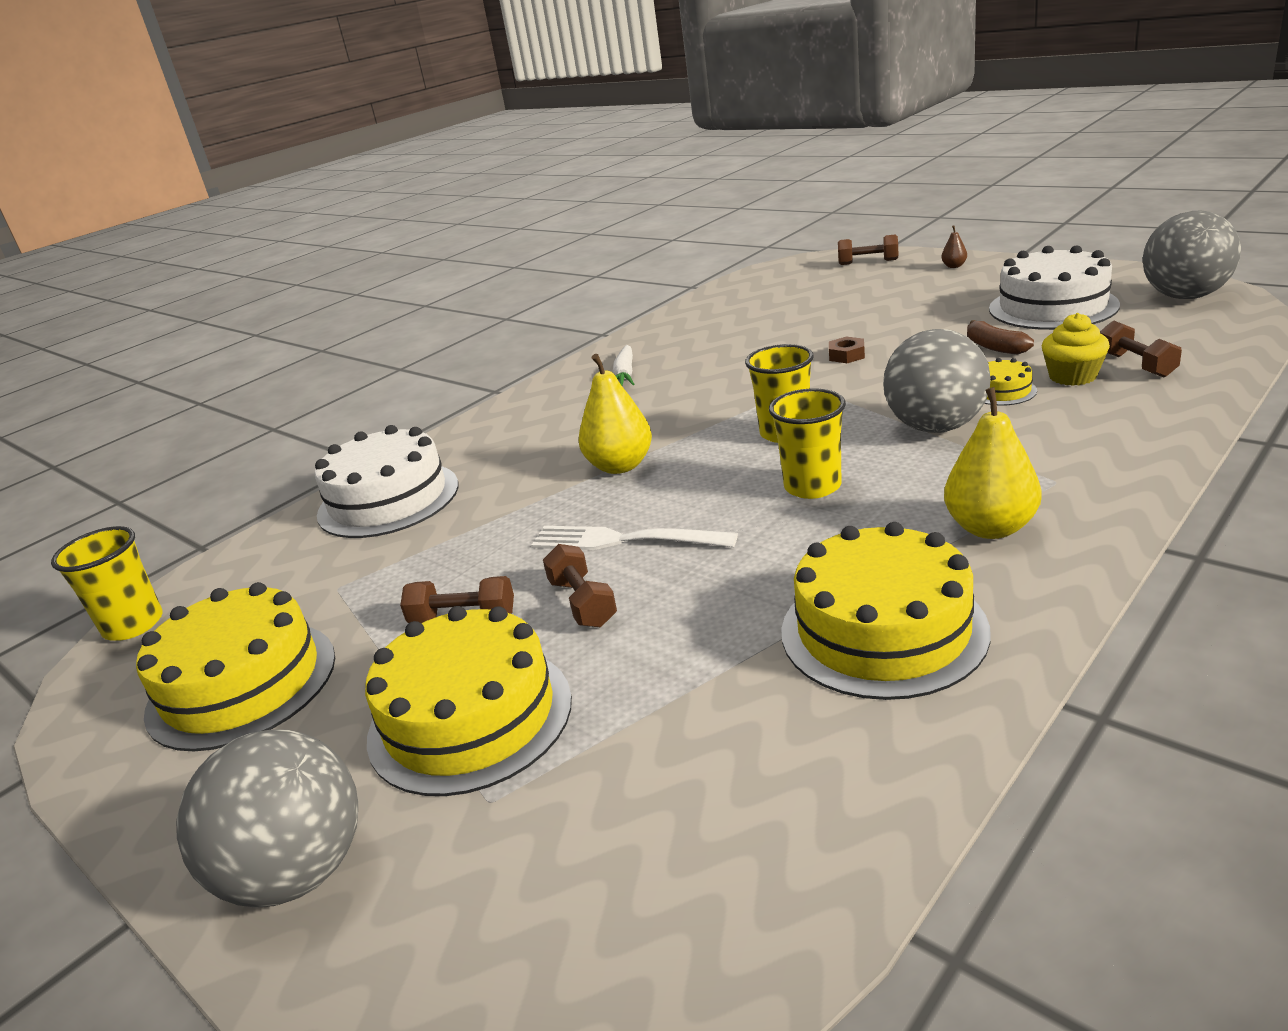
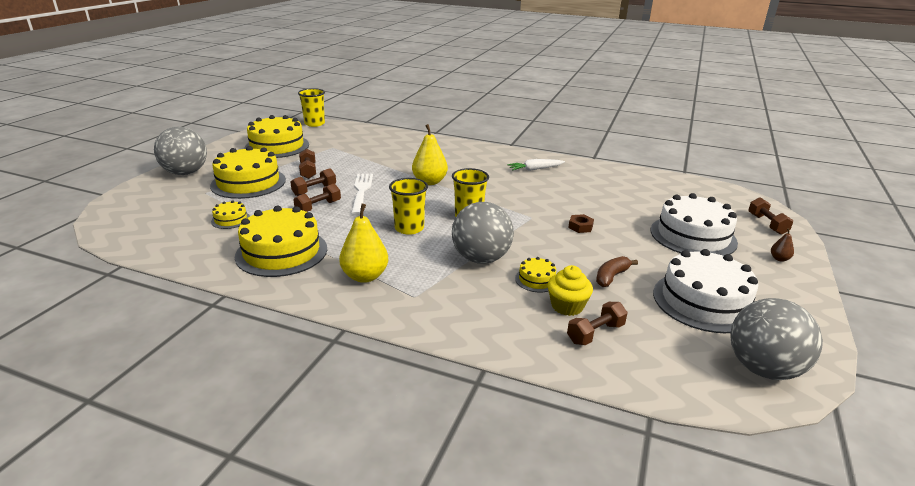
camera: 65 degrees right, 0 degrees up
white cake [315,425,458,538] -> white cake moved to [651,193,738,256]
none -> yellow cake [211,200,250,229]
none -> brown dumbbell [293,184,341,212]

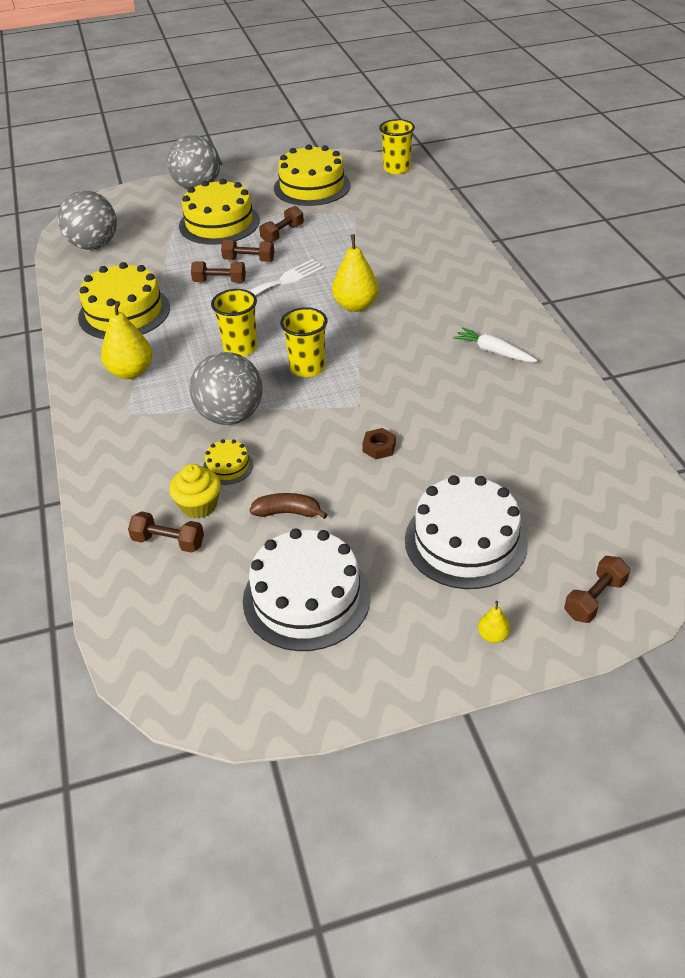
camera: 55 degrees right, 15 degrees up
yellow cake [211,200,250,229] -> none
grey ball [730,298,823,380] -> grey ball moved to [58,191,117,250]
brown pear [771,228,794,262] -> yellow pear [478,601,510,643]

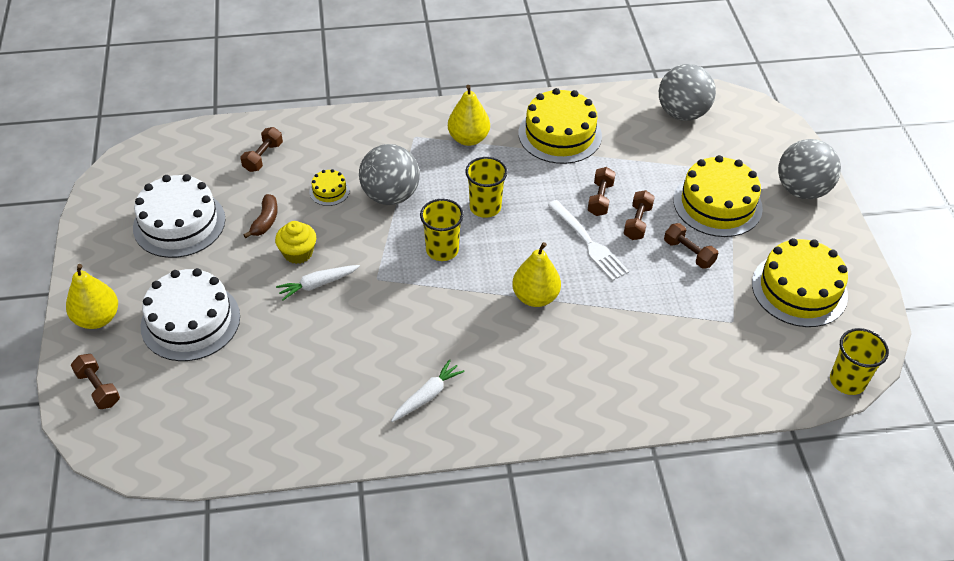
camera: 95 degrees right, 5 degrees up
yellow cupcake [169,464,221,519] -> yellow cupcake moved to [275,221,316,264]
brown nut [362,428,396,459] -> white carrot [276,265,360,300]
yellow pear [478,601,510,643] -> yellow pear [66,264,118,329], size x2.14

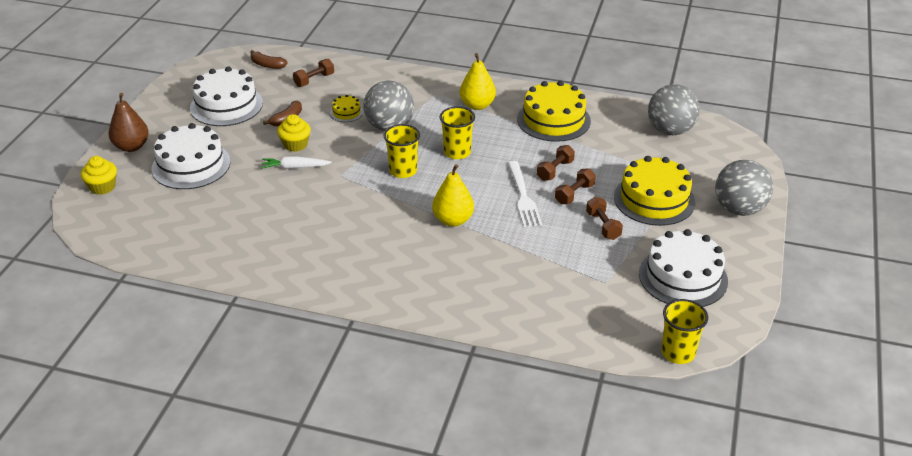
camera: 25 degrees right, 10 degrees down
yellow pear [66,264,118,329] -> brown pear [109,93,149,152]
brown dumbbell [71,354,120,409] -> yellow cupcake [81,156,117,195]
white carrot [391,359,465,422] -> none
yellow cake [752,238,848,327] -> white cake [639,229,728,307]
none -> brown banana [250,50,288,69]

